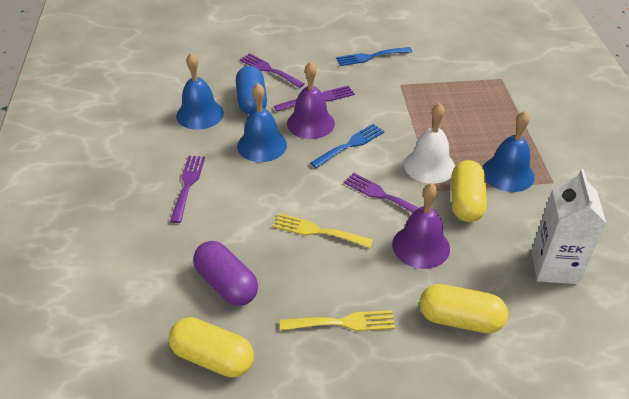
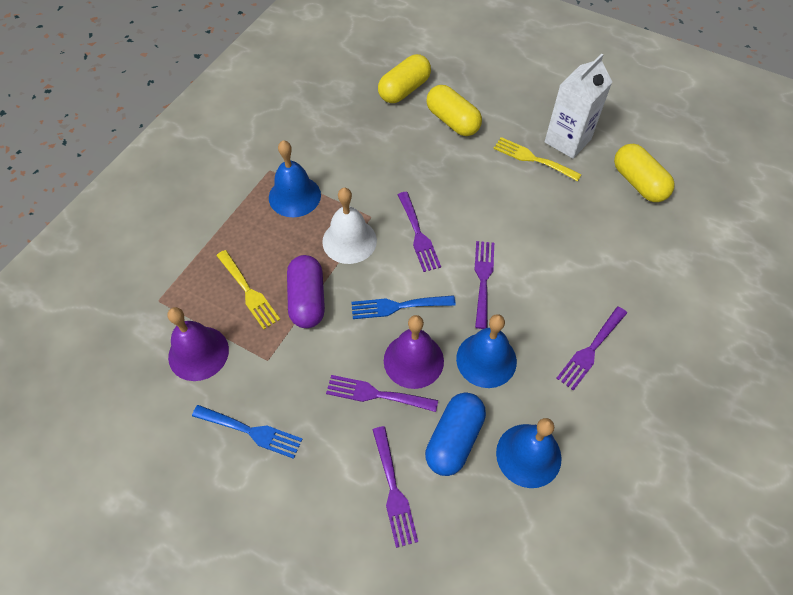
camera: 145 degrees left, 15 degrees up
purple capsule [193,241,258,306] -> purple capsule moved to [287,255,325,328]
yellow fork [273,213,373,248] -> yellow fork moved to [216,250,280,330]
purple bell [392,183,450,269] -> purple bell moved to [167,307,229,381]
yellow capsule [452,160,487,222] -> yellow capsule moved to [378,54,431,103]
white carton [531,169,606,284] -> white carton moved to [545,54,612,159]
none -> purple fork [474,241,494,329]

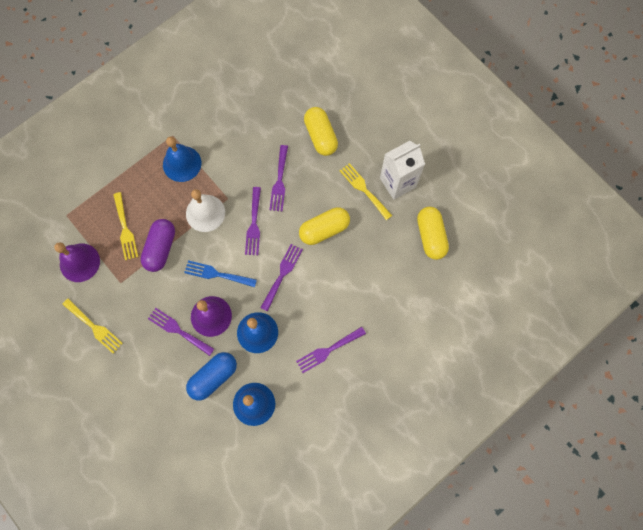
camera: 20 degrees right, 15 degrees up
blue fork [192,405,302,459] -> yellow fork [62,298,123,354]
purple fork [372,426,418,548] -> purple fork moved to [269,145,288,211]
yellow capsule [378,54,431,103] -> yellow capsule moved to [299,207,350,245]

